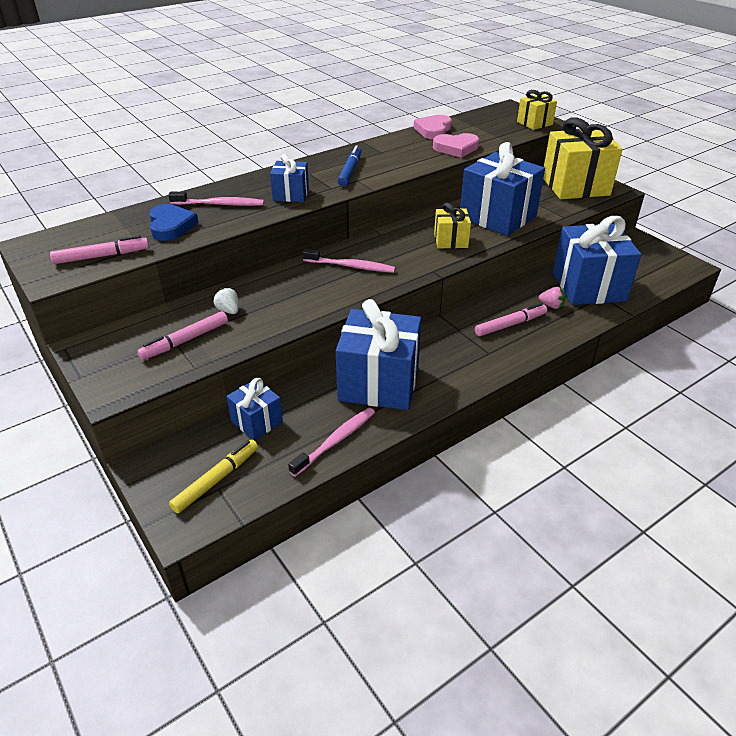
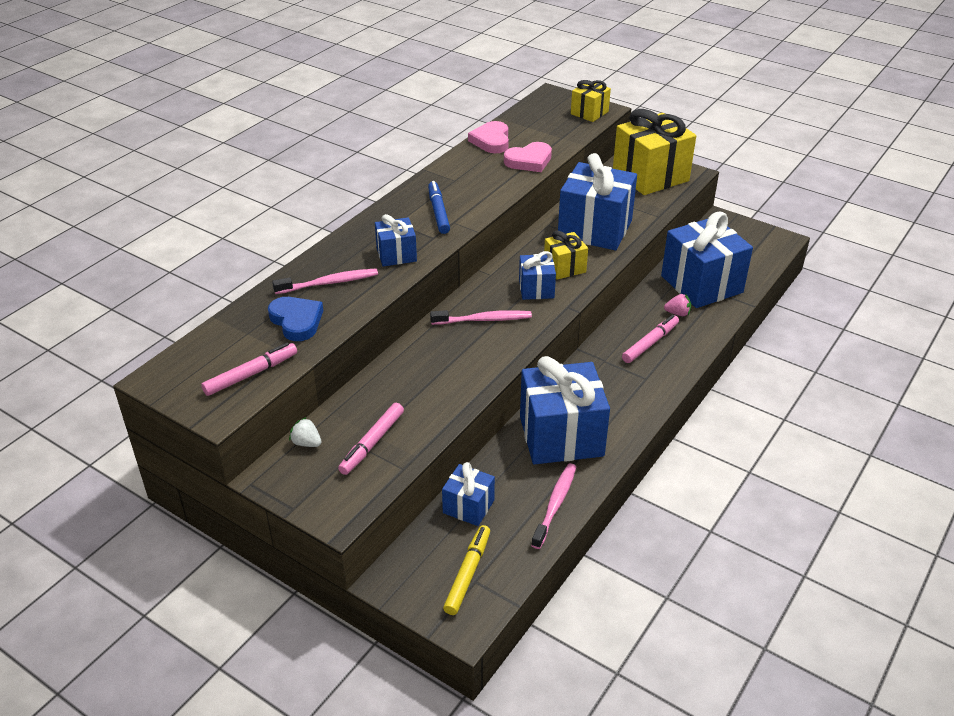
camera: 20 degrees left, 0 degrees up
white strawberry [213,287,239,314] -> white strawberry moved to [289,417,321,447]
none -> blue gift [519,251,556,300]

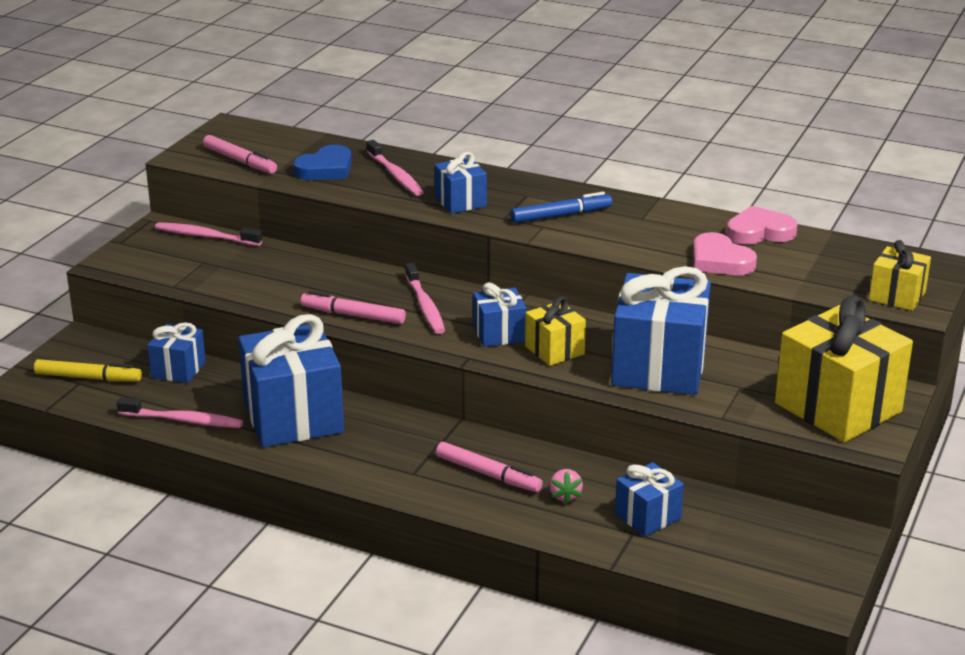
camera: 80 degrees right, 10 degrees down
white strawberry [289,417,321,447] -> pink toothbrush [155,222,262,246]
pink marker [338,403,404,475] -> pink marker moved to [301,291,406,324]
blue gift [661,211,753,308] -> blue gift [615,462,684,536], size x0.51

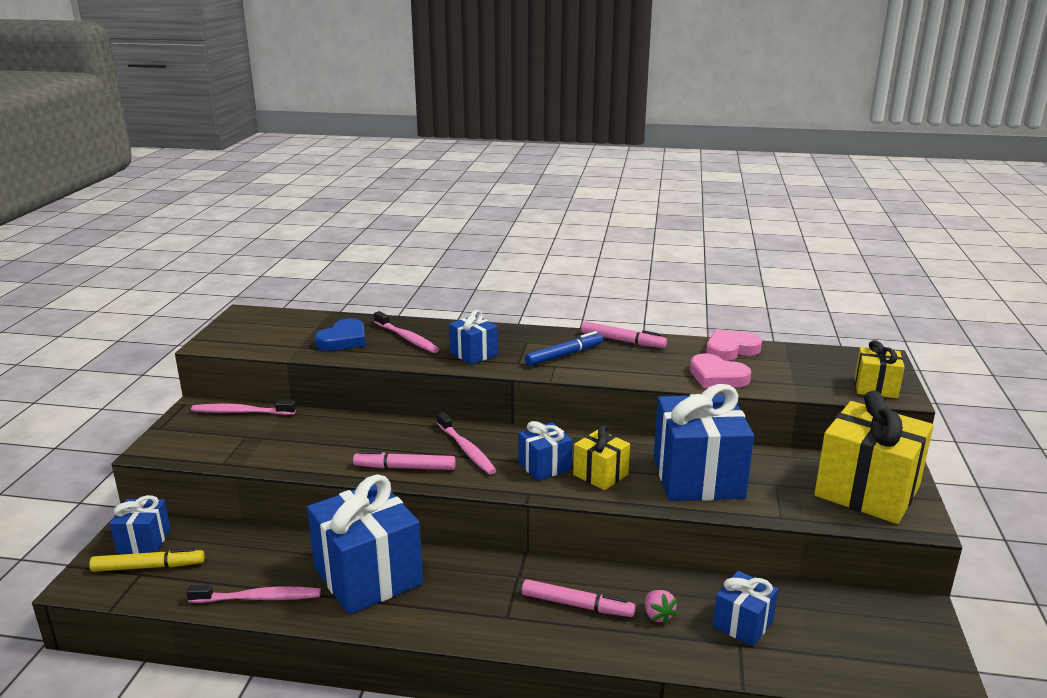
camera: 15 degrees left, 5 degrees down
blue gift [147,322,206,383] -> blue gift moved to [109,495,171,554]
pink marker [203,135,277,174] -> pink marker moved to [581,321,667,348]

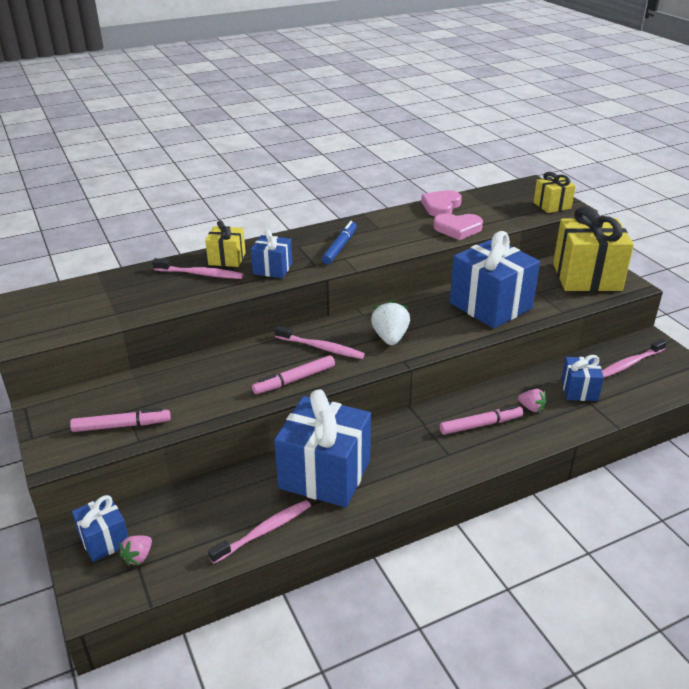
camera: 35 degrees left, 10 degrees up
yellow marker [89,548,205,572] -> pink strawberry [119,536,152,566]
pink toothbrush [191,400,296,415] -> pink toothbrush moved to [602,339,667,378]
blue heart [315,318,366,351] -> none
blue gift [518,421,572,481] -> white strawberry [371,300,410,345]
yellow gift [573,425,630,490] -> yellow gift moved to [205,220,246,267]
pink marker [581,321,667,348] -> pink marker moved to [70,408,171,432]

